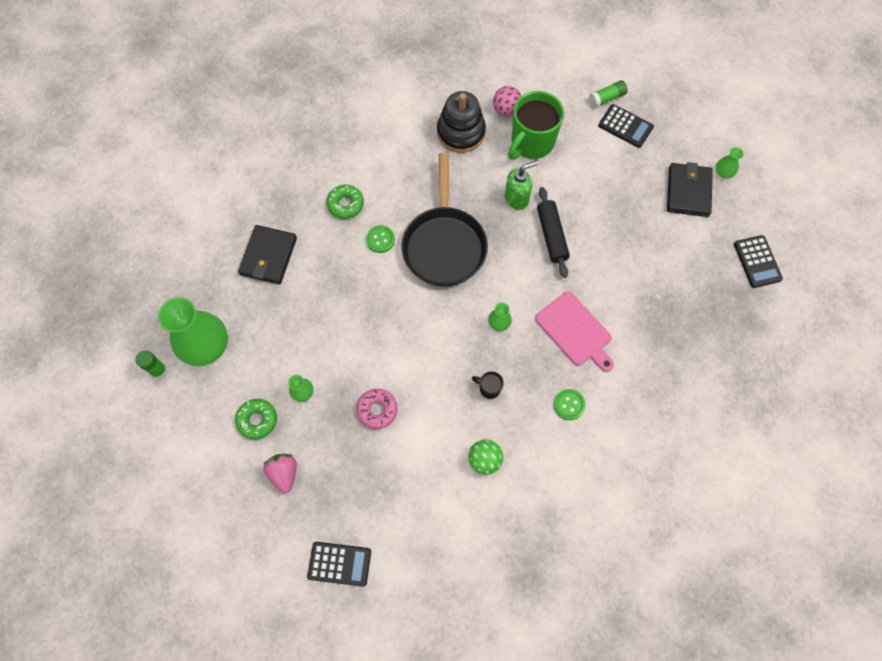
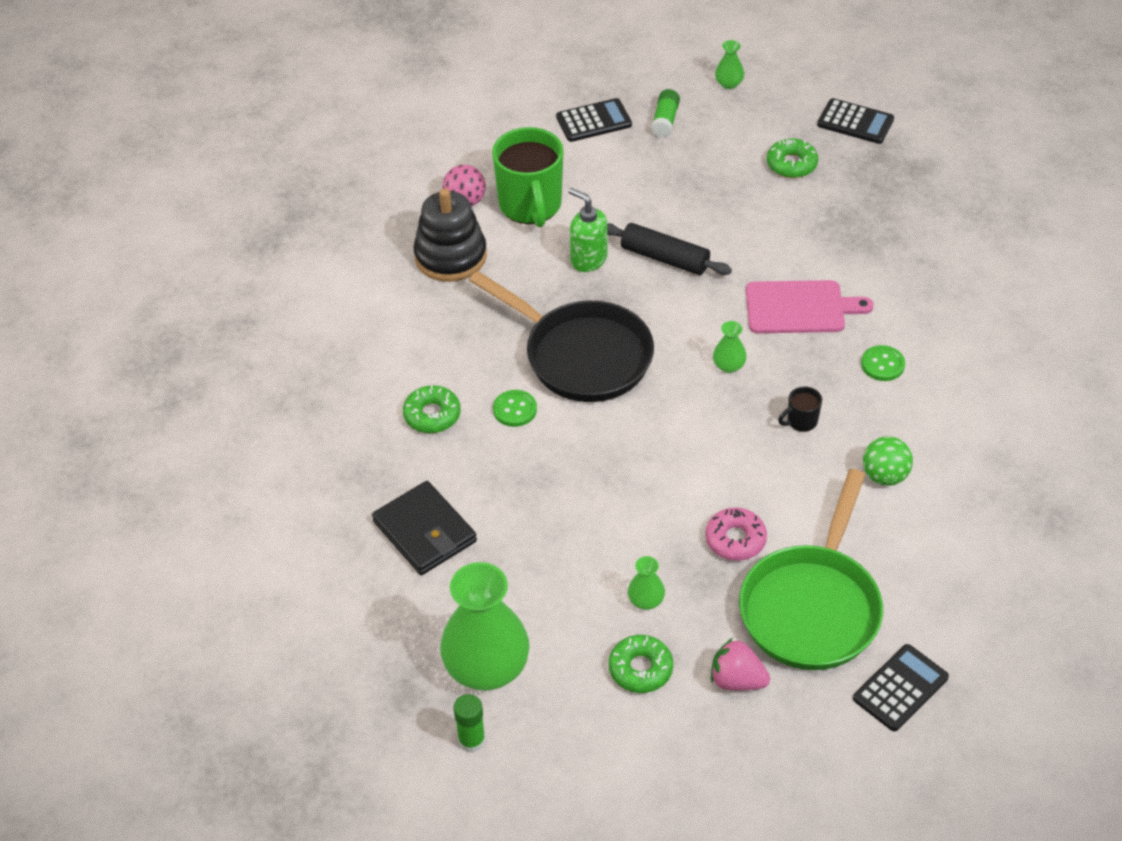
camera: 50 degrees left, 20 degrees down
green soap dispenser [505,160,538,210] -> green soap dispenser turned 60 degrees counterclockwise [568,188,607,272]
green glue stick [589,80,628,108] -> green glue stick moved to [651,89,680,138]
black wallet [667,162,713,217] -> none
none -> green pan [739,469,883,670]
none -> green donut [767,138,818,178]

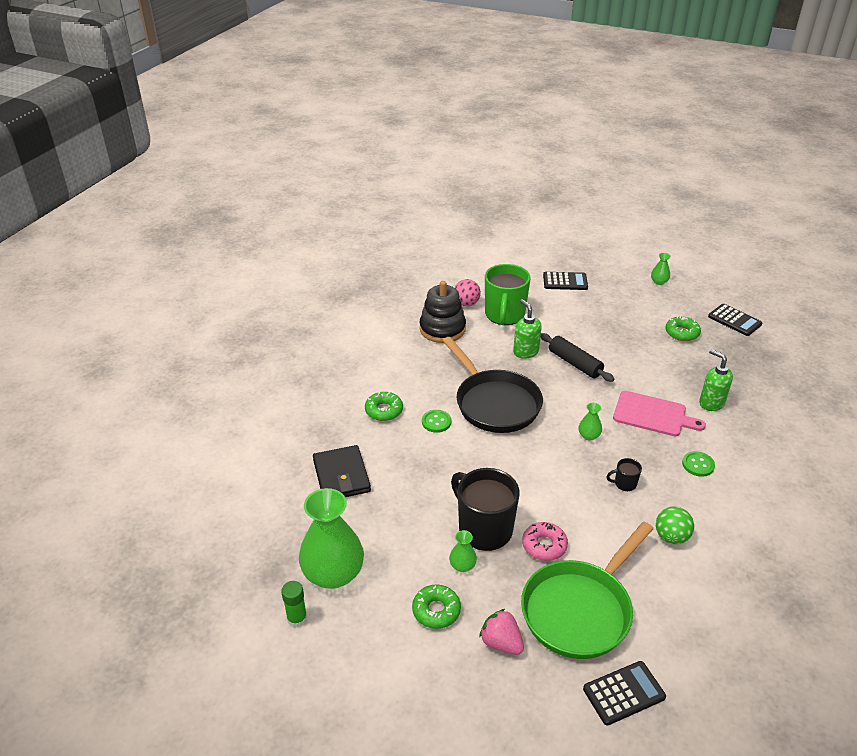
camera: 20 degrees right, 10 degrees down
green glue stick [651,89,680,138] -> none
none -> black mug [451,468,520,551]
none -> green soap dispenser [699,349,733,411]

